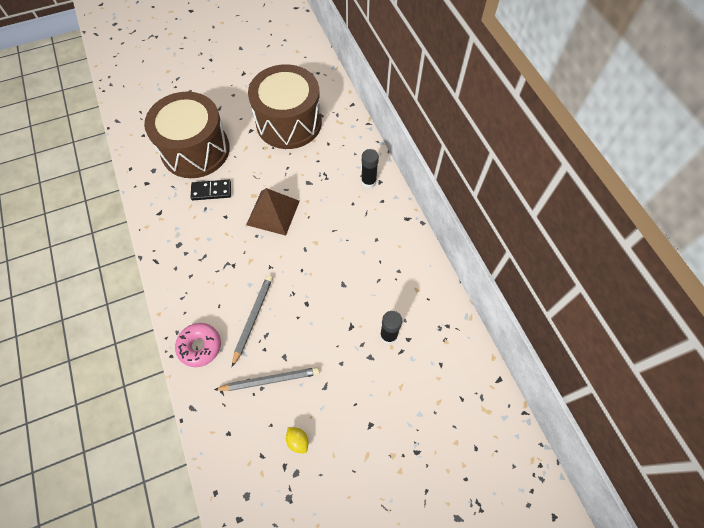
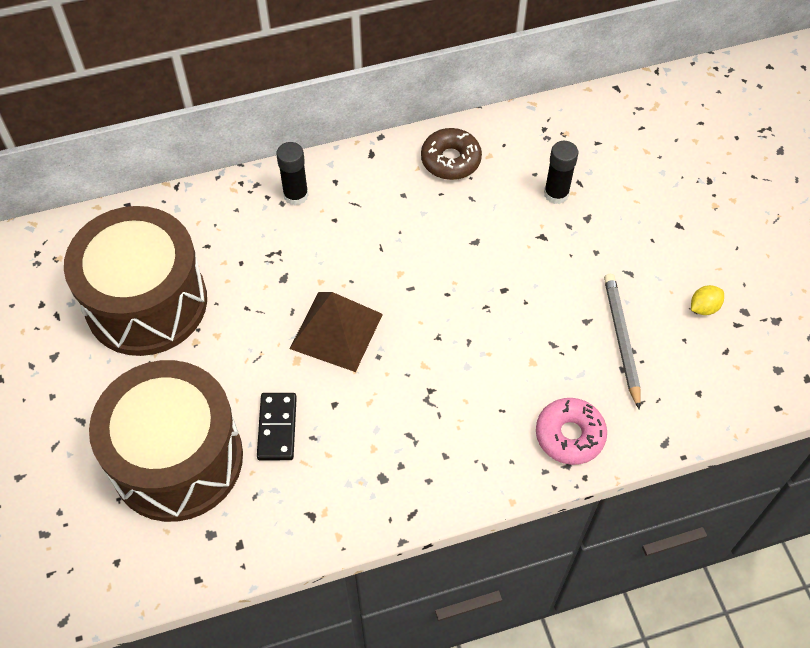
camera: 85 degrees left, 5 degrees down
grey pencil [232,275,273,367] -> none
none -> brown donut [421,128,482,180]

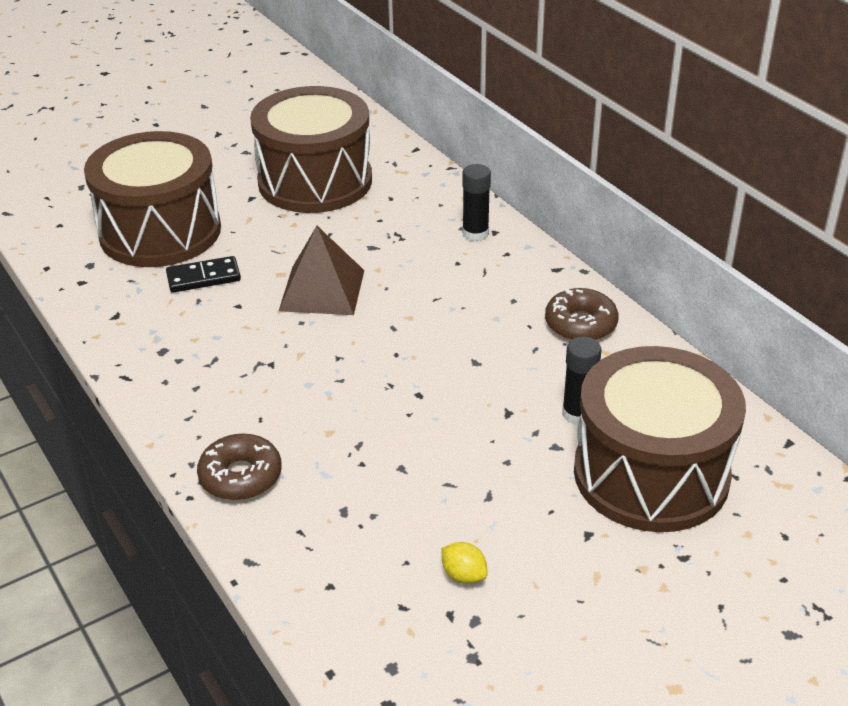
camera: 75 degrees right, 20 degrees down
pink donut [536,398,607,465] -> brown donut [197,433,282,500]
grey pencil [604,274,640,410] -> none
none -> brown drum [574,346,746,532]

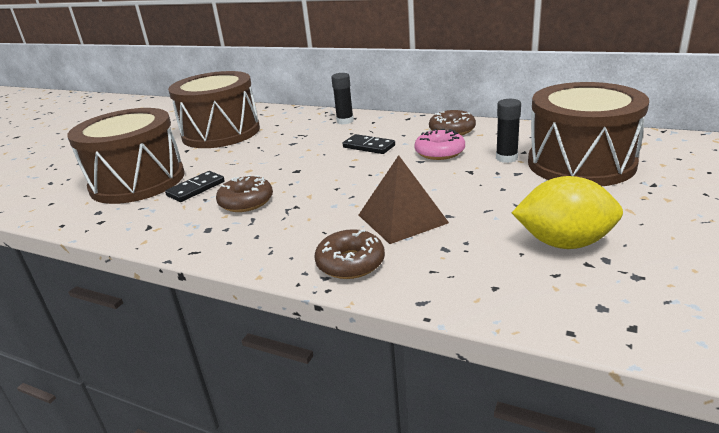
camera: 30 degrees left, 10 degrees down
brown pyramid [279,226,364,315] -> brown pyramid moved to [359,155,449,244]
yellow lemon [441,542,488,584] -> yellow lemon [512,176,623,249], size x2.32
none -> brown donut [216,175,273,212]
none -> black domino [342,134,395,154]
none -> pink donut [414,129,465,160]

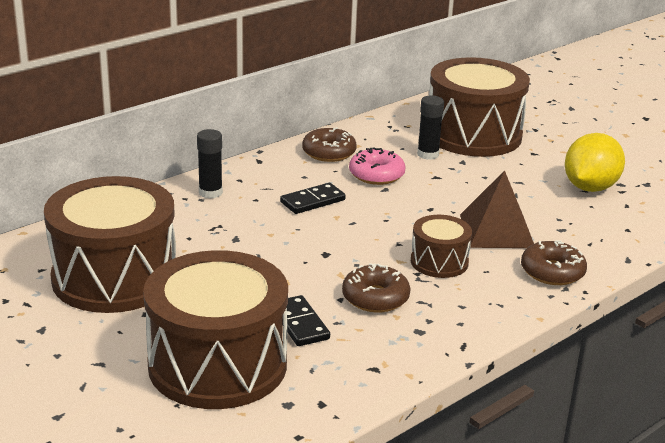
camera: 70 degrees left, 0 degrees up
none -> brown drum [411,215,472,278]

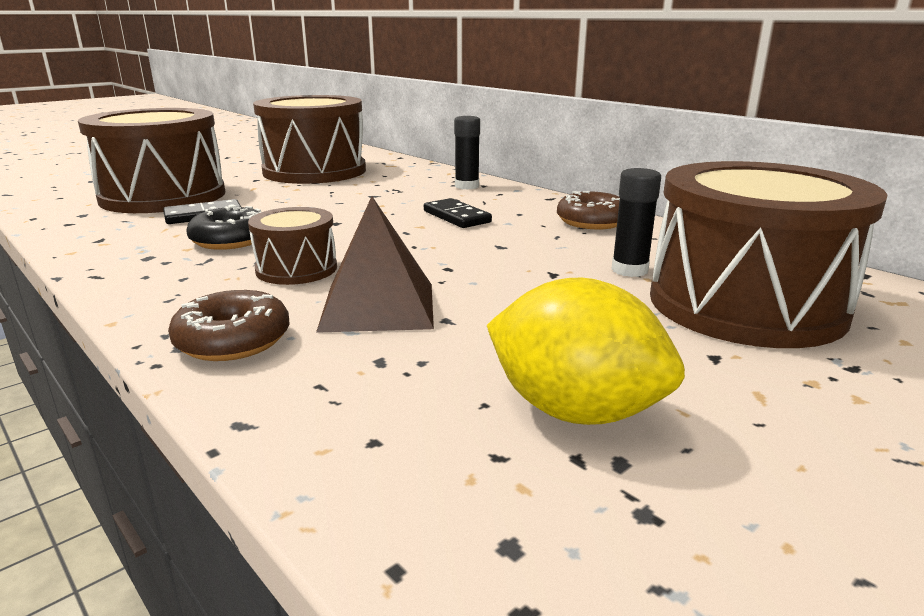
camera: 90 degrees right, 5 degrees down
brown donut [342,263,410,312] -> black donut [186,206,261,250]
pink donut [349,147,406,185] -> none

